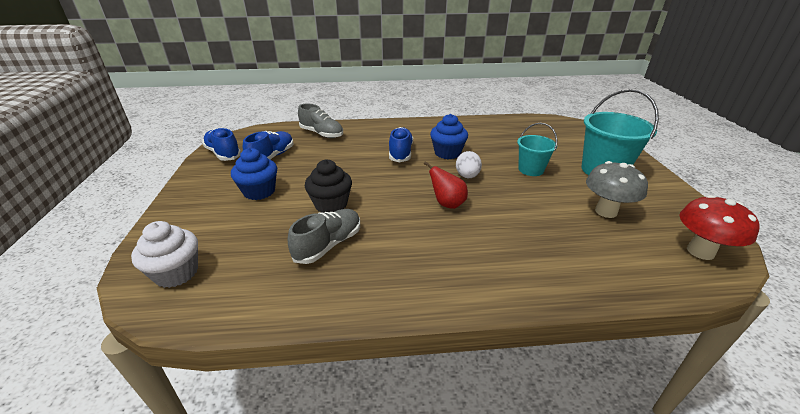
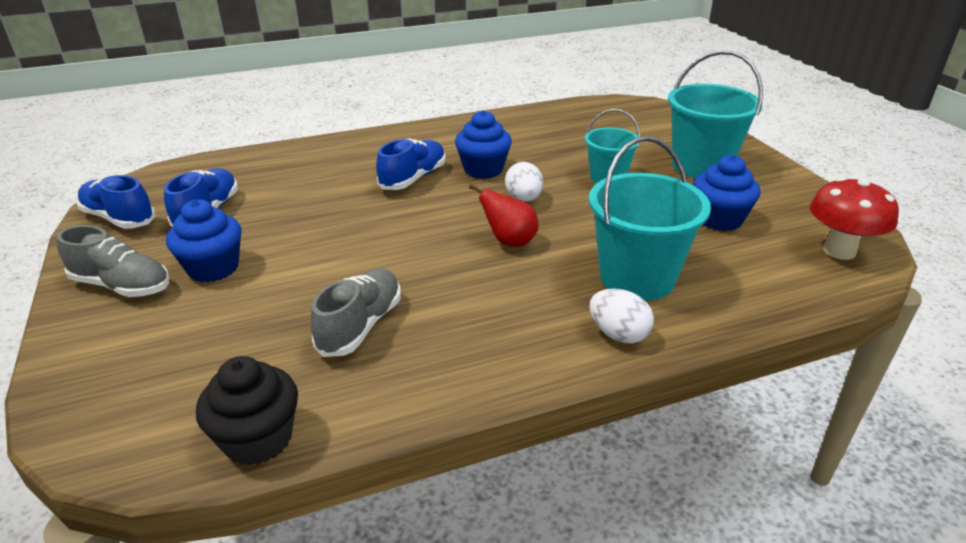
camera: 15 degrees left, 0 degrees up
white cupcake [131,221,198,288] -> none
grey shoe [298,104,343,138] -> grey shoe moved to [56,225,169,297]
black cupcake [305,160,352,213] -> black cupcake moved to [196,356,298,466]
blue shoe [389,127,413,162] -> blue shoe turned 45 degrees clockwise [376,138,446,190]
grey mushroom [586,161,648,218] -> blue cupcake [693,155,761,231]
none -> turquoise bucket [589,136,711,301]
none -> white egg [590,289,654,343]

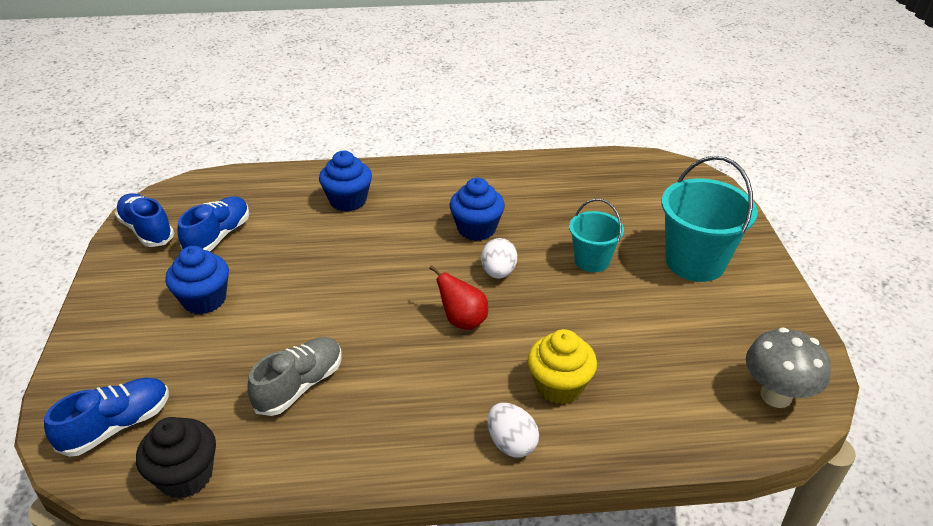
camera: 15 degrees right, 5 degrees up
grey shoe [56,225,169,297] -> none
blue shoe [376,138,446,190] -> blue shoe moved to [44,378,169,457]
turquoise bucket [589,136,711,301] -> yellow cupcake [528,329,597,404]
blue cupcake [693,155,761,231] -> blue cupcake moved to [319,151,372,212]
red mushroom [810,177,899,260] -> grey mushroom [746,327,831,408]

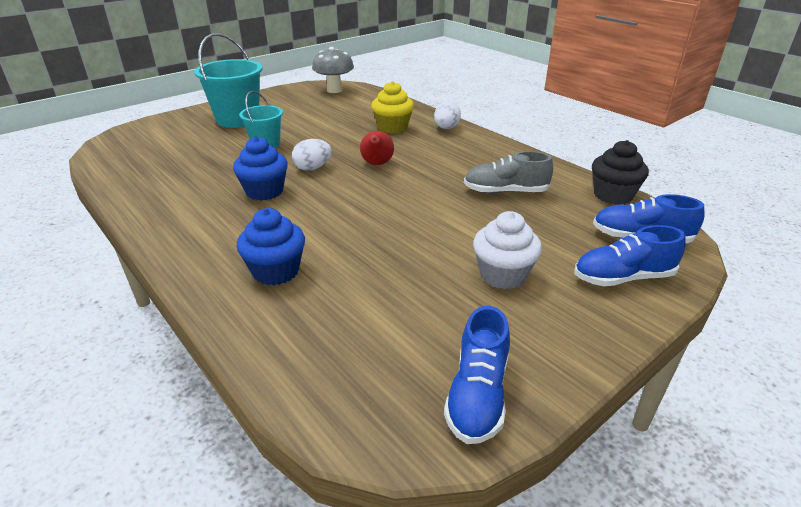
camera: 125 degrees left, 5 degrees down
blue cupcake [165,246,229,314] -> white cupcake [473,211,542,289]
blue shoe [177,196,249,252] -> blue shoe moved to [574,225,686,287]

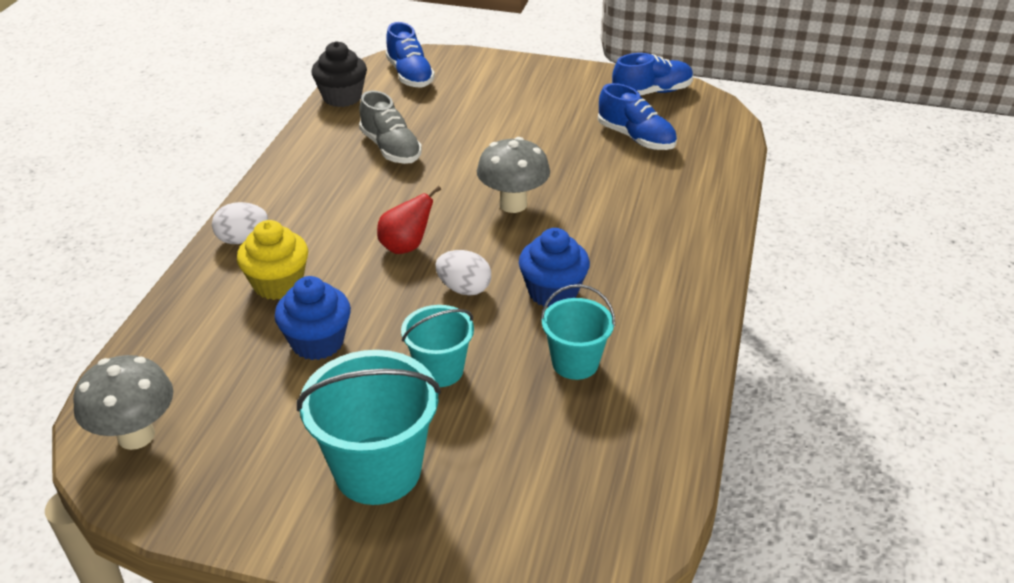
camera: 125 degrees left, 5 degrees up
blue cupcake [237,208,305,286] -> blue cupcake moved to [275,276,351,360]
white cupcake [473,211,542,289] -> none
blue shoe [574,225,686,287] -> blue shoe moved to [598,83,677,150]
none -> grey mushroom [477,137,550,213]
none -> turquoise bucket [541,284,615,380]

